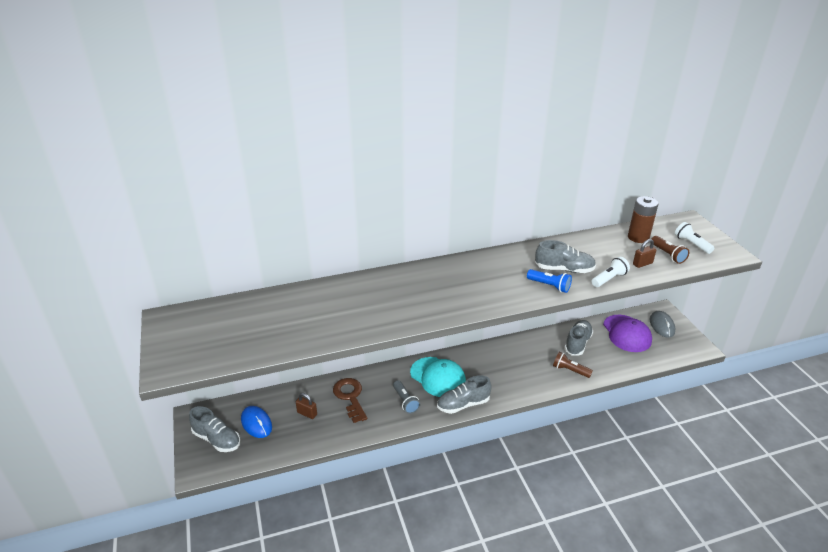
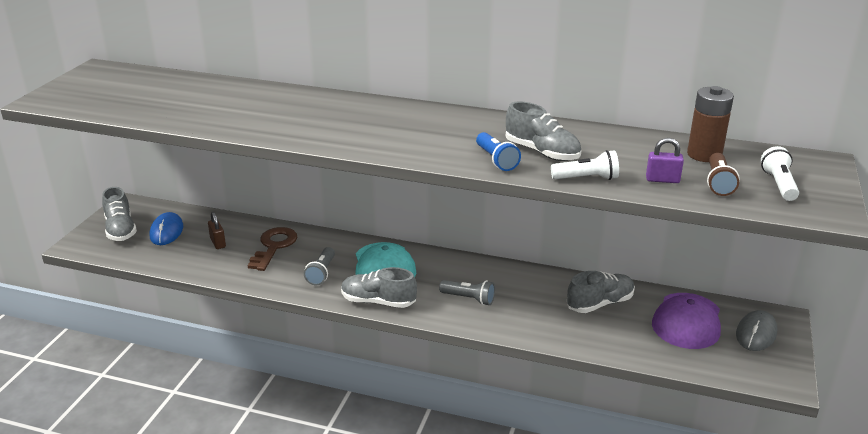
camera: 35 degrees right, 5 degrees down
brown flashlight [553,352,593,378] -> none
brown padlock [633,239,656,268] -> purple padlock [646,138,684,183]
none -> grey flashlight [439,280,495,305]

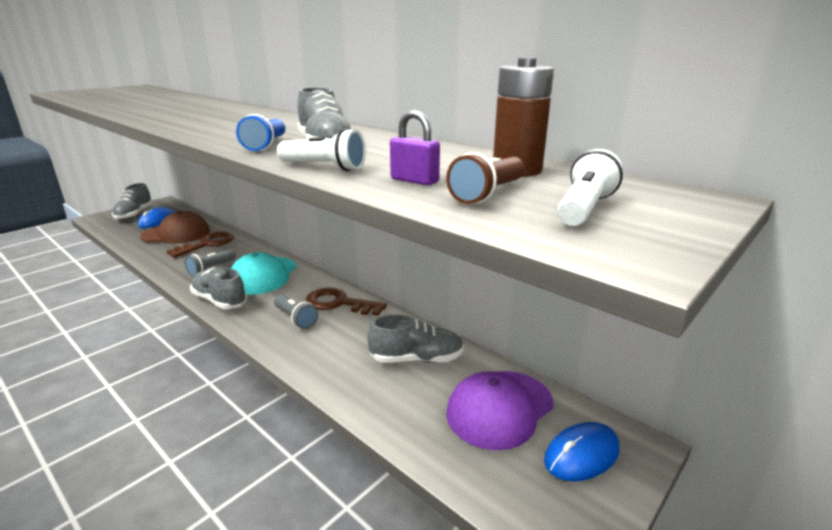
camera: 25 degrees right, 5 degrees down
brown padlock [208,212,226,249] -> brown cap [140,211,210,244]
grey mouse [736,310,777,351] -> blue mouse [544,422,619,481]
none -> brown key [306,287,387,316]

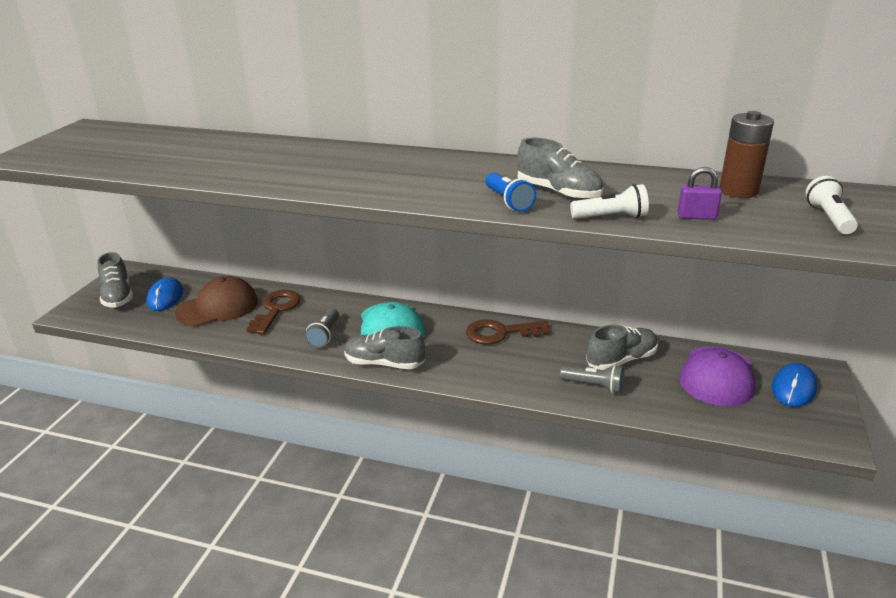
camera: 25 degrees left, 5 degrees up
grey flashlight [274,295,318,329] -> grey flashlight moved to [560,365,624,393]
brown flashlight [446,152,524,204] -> none

